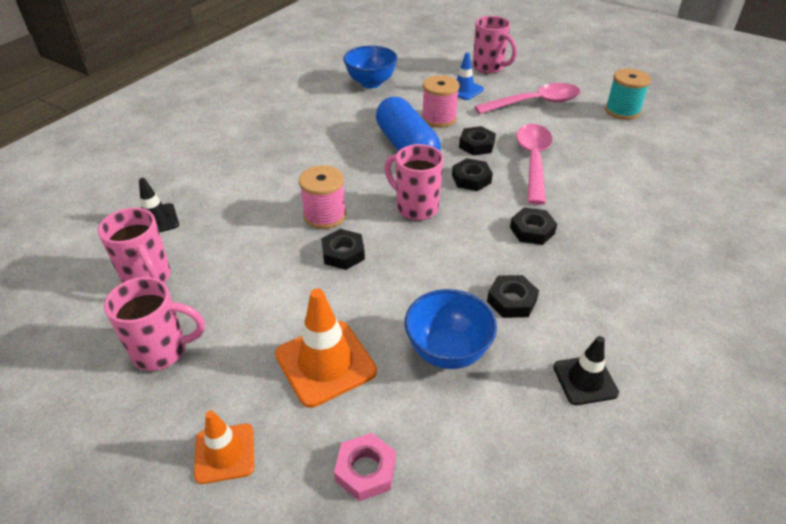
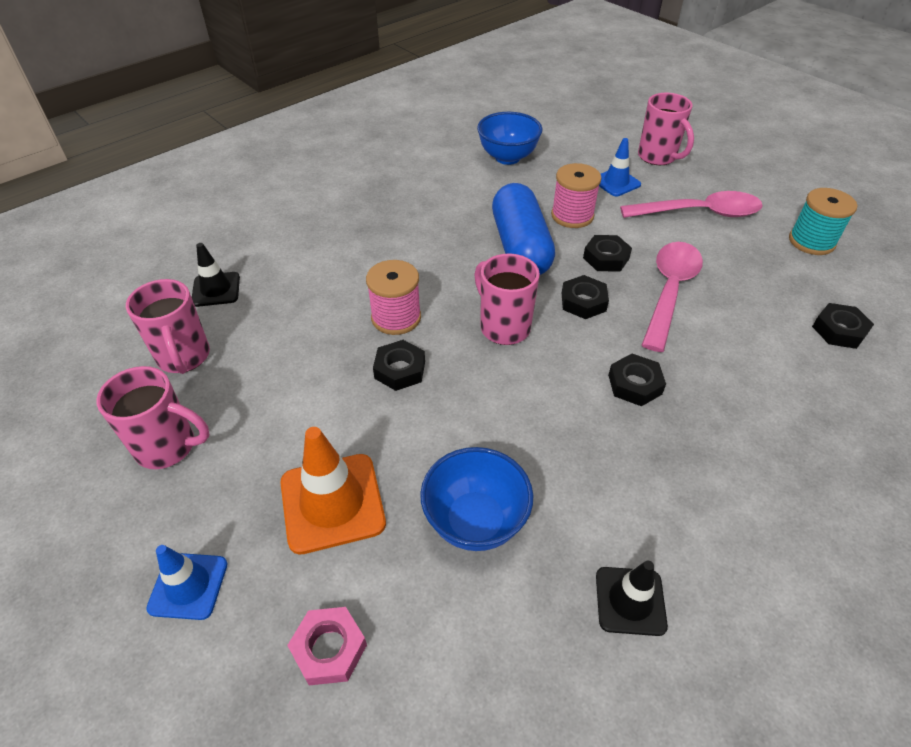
camera: 15 degrees right, 5 degrees up
orange traffic cone [194,410,254,484] -> blue traffic cone [146,545,228,620]
black nut [487,275,539,318] -> black nut moved to [812,303,874,349]

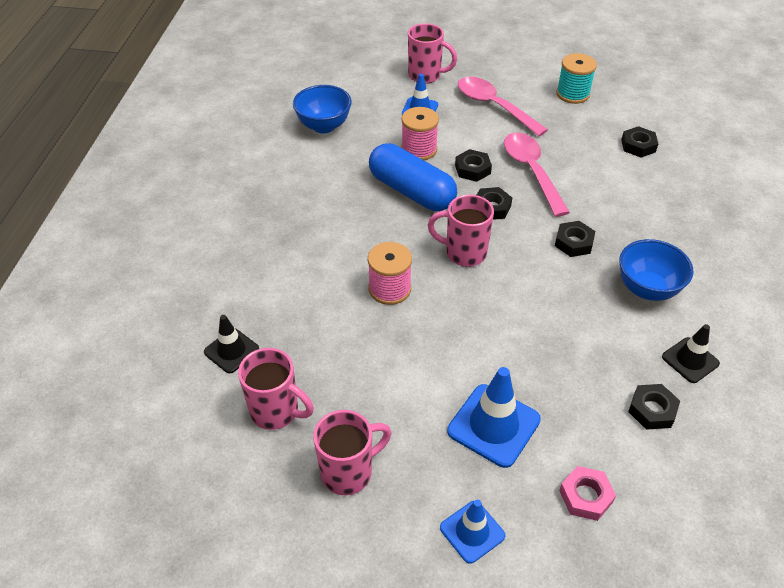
camera: 40 degrees left, 0 degrees up
orange traffic cone [280,427,386,555] -> blue traffic cone [447,367,541,468]
black nut [373,340,425,391] -> black nut moved to [628,384,680,430]
blue bowl [420,447,533,551] -> blue bowl moved to [619,239,693,301]
pink spoon [620,191,763,218] -> pink spoon turned 90 degrees counterclockwise [458,77,548,136]

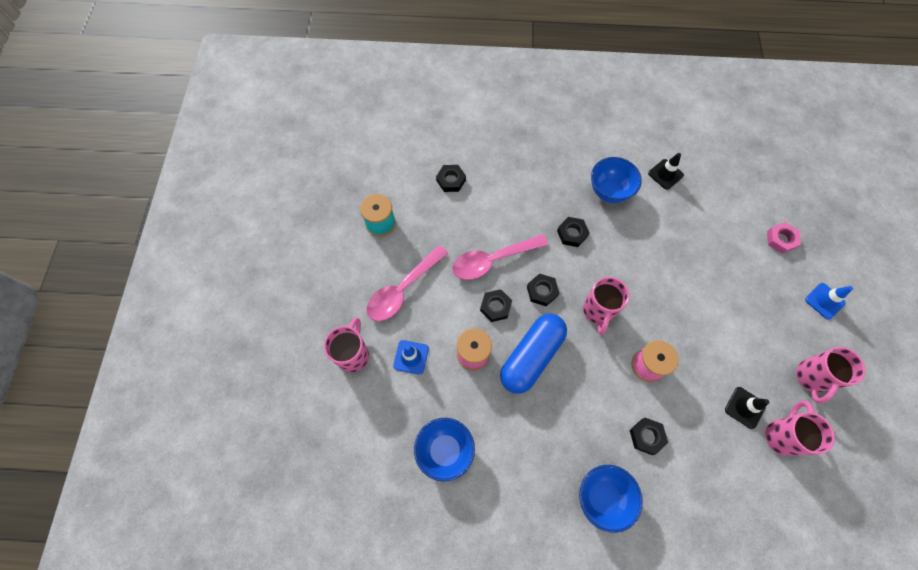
camera: 95 degrees left, 20 degrees up
black traffic cone [204,315,259,373] -> black traffic cone moved to [725,387,769,429]
pink mug [313,410,391,495] -> pink mug turned 120 degrees counterclockwise [796,347,866,403]
blue traffic cone [447,367,541,468] -> none
black nut [628,384,680,430] -> black nut moved to [630,418,668,455]
none -> blue bowl [579,465,643,533]

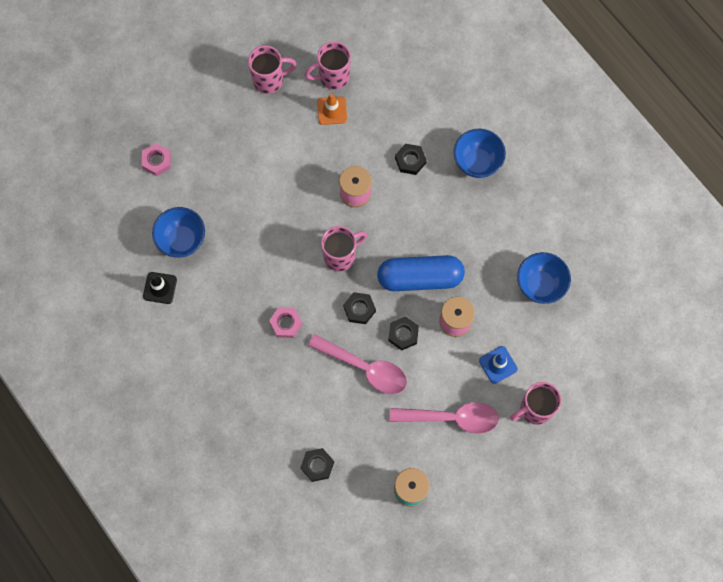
camera: 130 degrees left, 5 degrees up
black nut [557,217,590,247] -> pink nut [269,307,303,338]
blue bowl [591,157,642,203] -> blue bowl moved to [152,207,205,258]
black traffic cone [725,387,769,429] -> orange traffic cone [317,94,347,125]
blue traffic cone [805,283,853,320] -> none

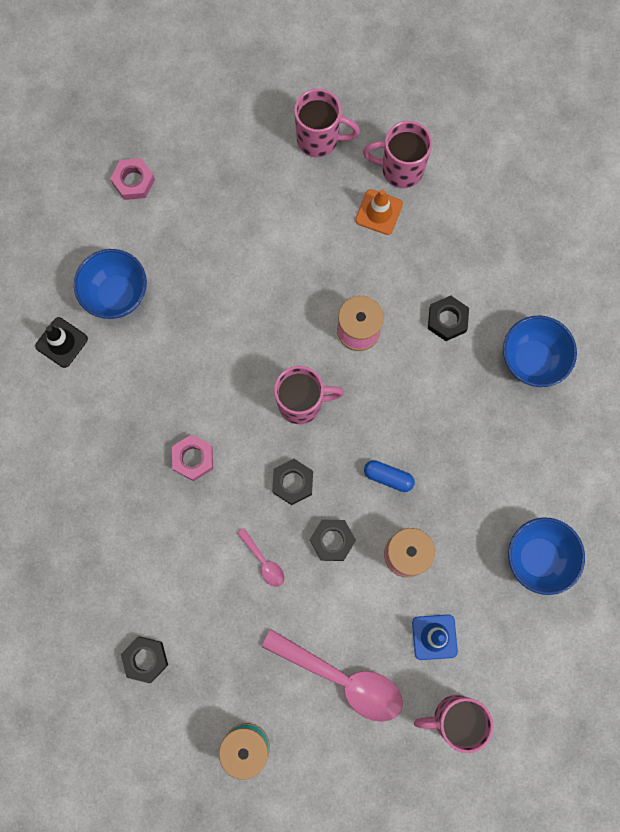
camera: 25 degrees right, 5 degrees up
pink spoon [308,334,407,394] -> pink spoon [237,528,284,587], size x0.46
blue capsule [377,255,465,291] -> blue capsule [364,460,415,492], size x0.44

